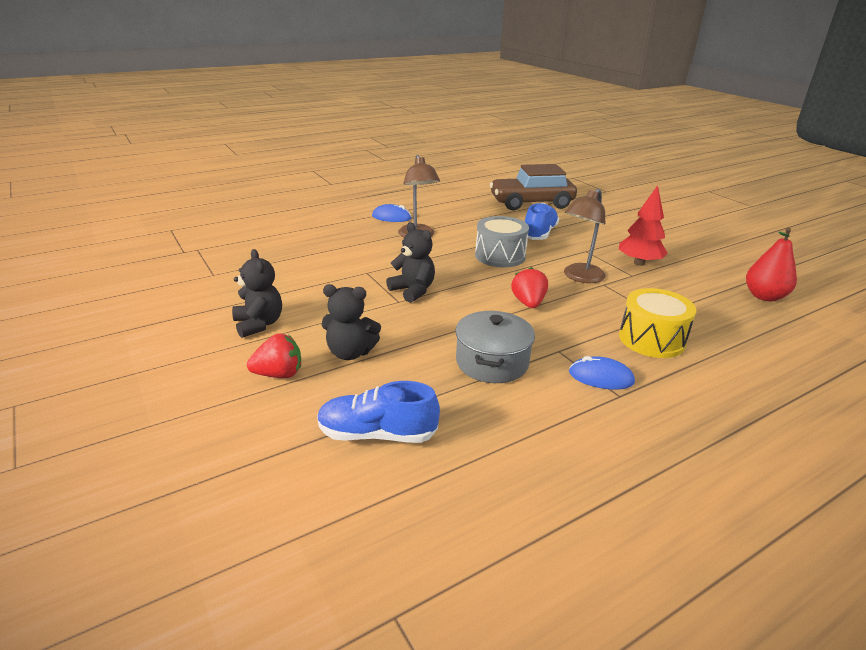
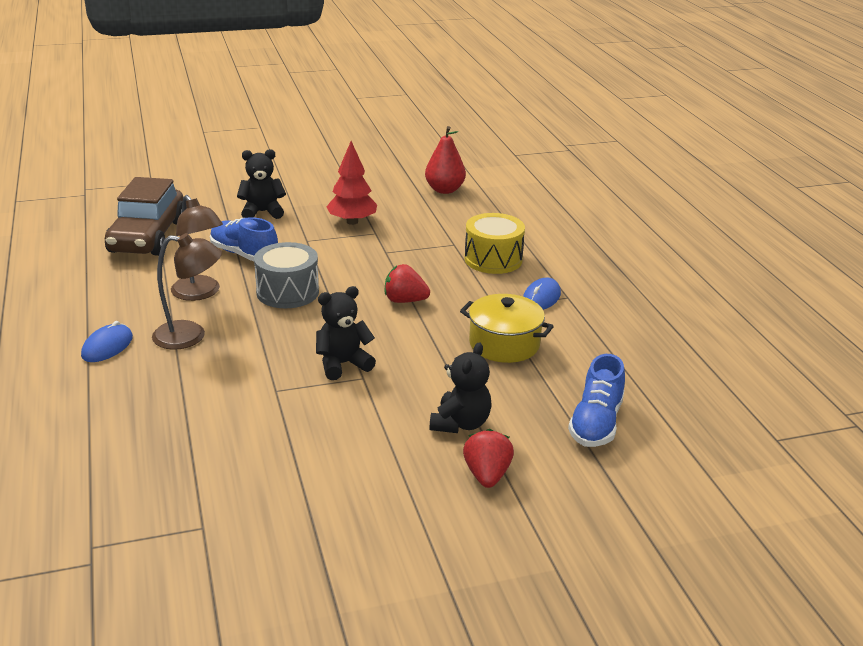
camera: 75 degrees left, 0 degrees up
black teddy bear [232,249,282,338] -> black teddy bear moved to [237,149,286,219]
grey pot [455,311,535,383] -> yellow pot [460,294,554,363]
brown lamp [564,189,606,283] -> brown lamp moved to [171,195,223,301]

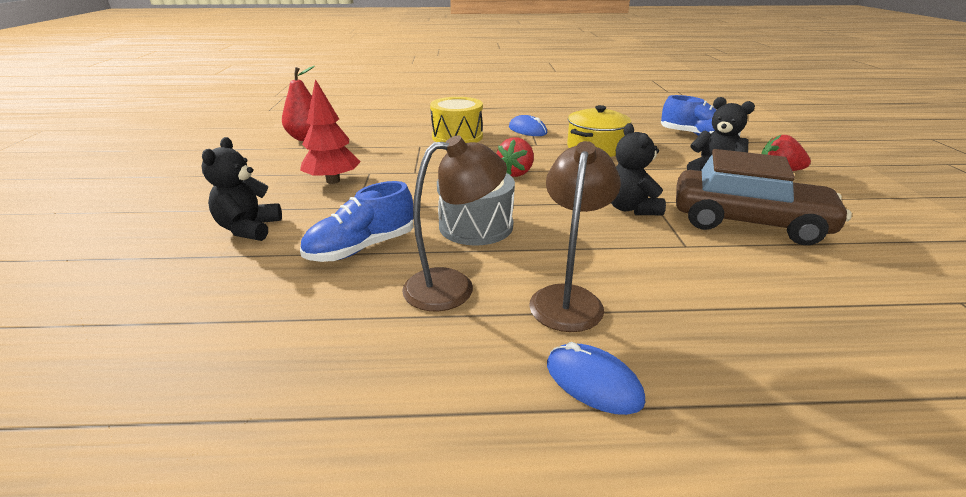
camera: 75 degrees left, 0 degrees up
brown car [105,177,183,256] -> brown car moved to [676,149,852,245]

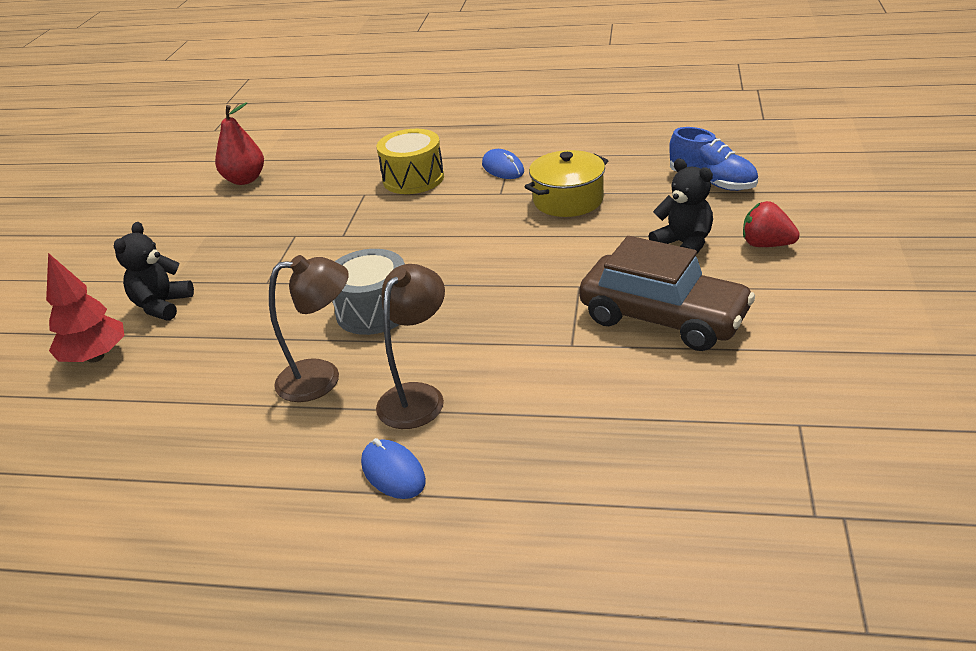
camera: 15 degrees right, 5 degrees up
red tree [300,79,361,184] -> red tree moved to [46,253,124,363]
blue shoe [300,181,414,262] -> none
red strawberry [497,138,534,177] -> none
black teddy bear [611,123,666,215] -> none

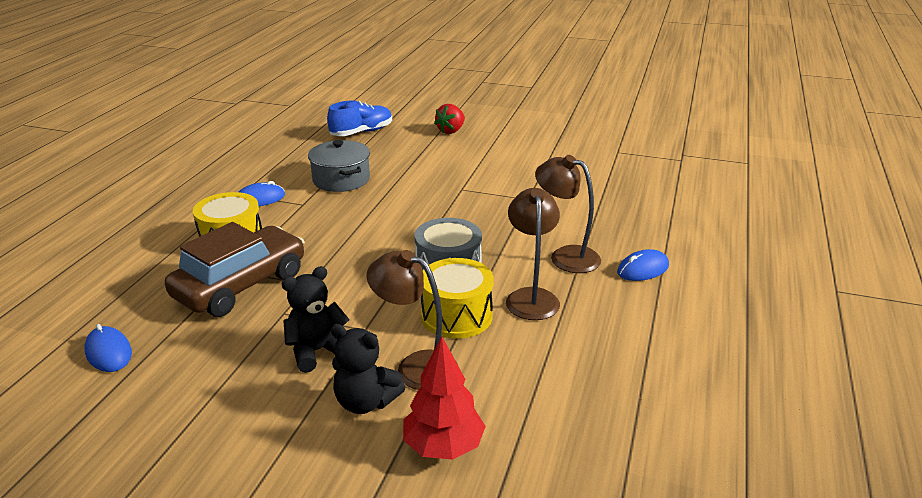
camera: 85 degrees left, 5 degrees down
red pear [215,102,264,185] -> blue mouse [85,324,132,372]
yellow pot [525,150,608,217] -> grey pot [308,140,370,192]
brown car [579,236,755,351] -> brown car moved to [165,222,305,317]
black teddy bear [649,159,713,254] -> black teddy bear moved to [282,266,350,373]
none -> brown lamp [366,250,458,390]
none -> yellow drum [421,258,494,339]

